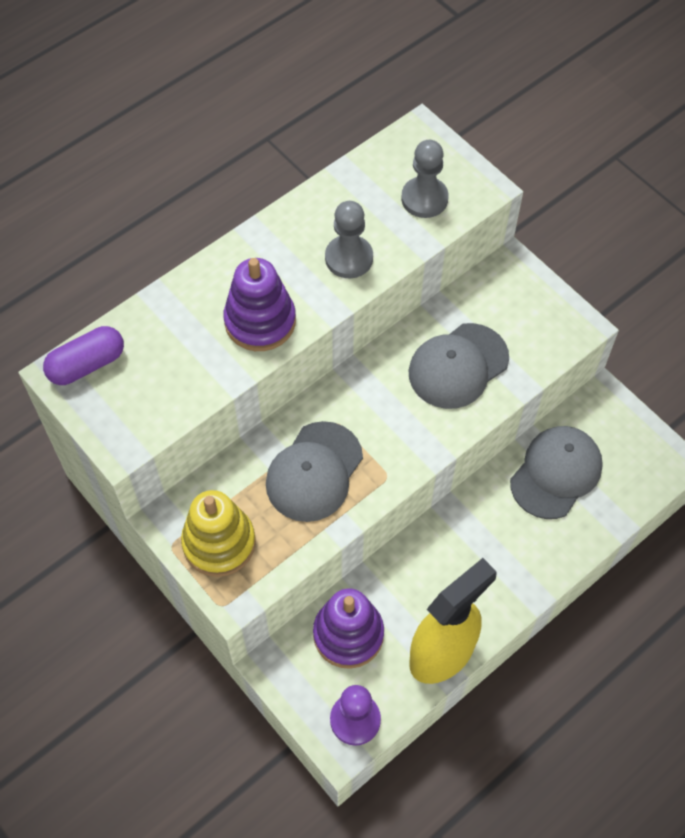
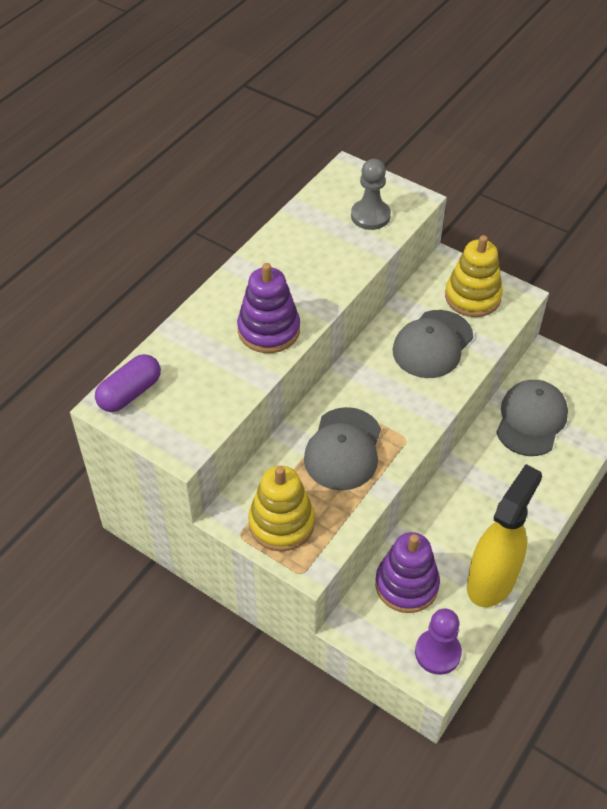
camera: 15 degrees left, 10 degrees down
grey pawn [325,201,373,278] -> none
none -> yellow stacking toy [445,235,503,317]

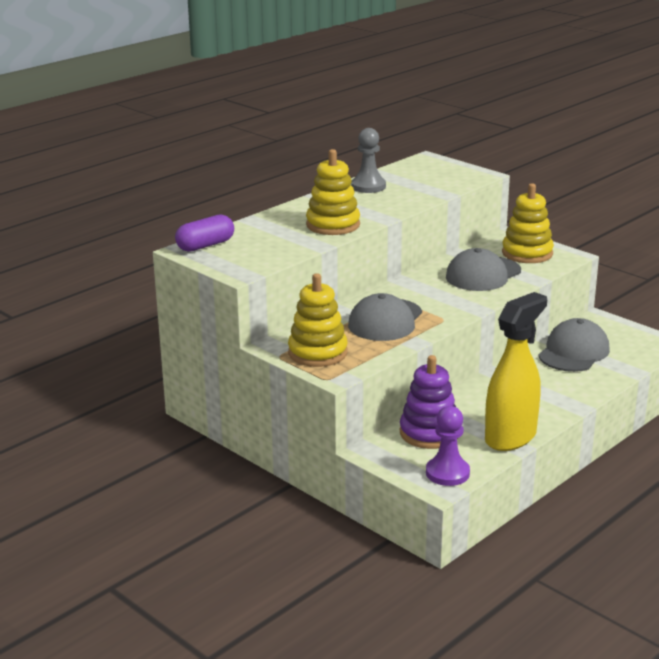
camera: 10 degrees right, 25 degrees down
purple stacking toy [237,263,300,353] -> yellow stacking toy [306,149,360,235]
grey pawn [351,159,391,230] -> grey pawn moved to [351,128,386,193]

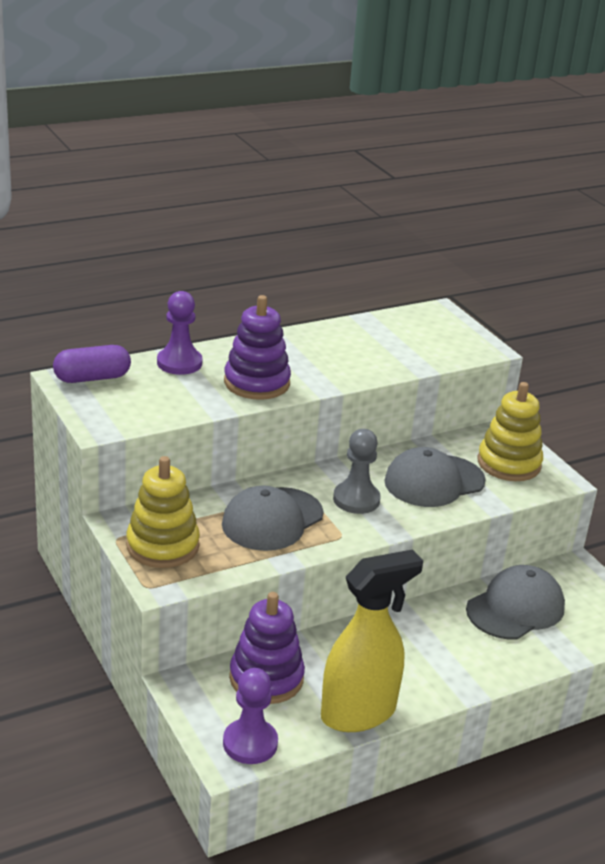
camera: 15 degrees right, 5 degrees up
yellow stacking toy [306,149,360,235] -> purple stacking toy [224,295,291,400]
grey pawn [351,128,386,193] -> grey pawn moved to [333,429,381,514]
none -> purple pawn [157,291,203,375]

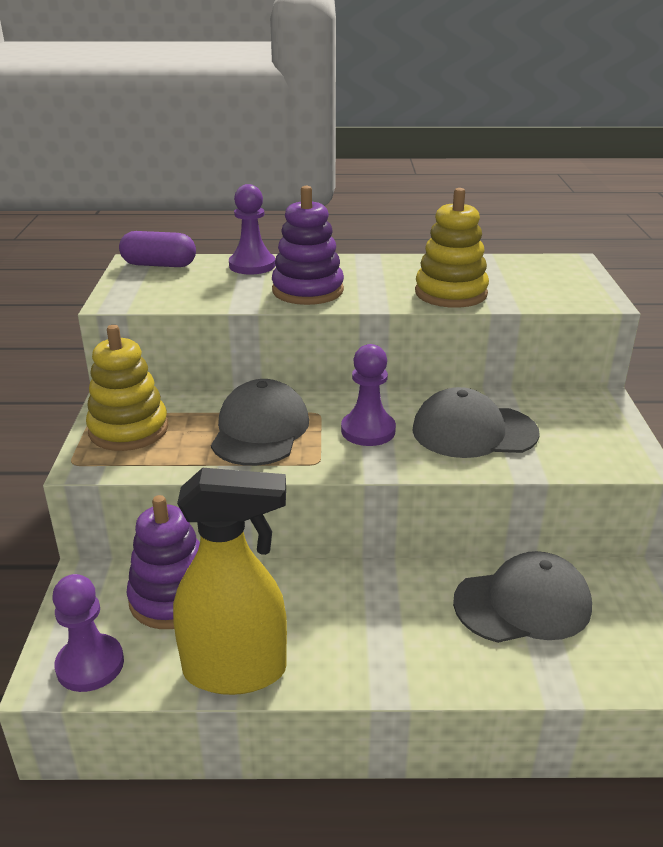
camera: 30 degrees right, 0 degrees up
grey cap [222,486,324,551] -> grey cap turned 120 degrees clockwise [211,379,309,466]
grey pawn [333,429,381,514] -> purple pawn [341,344,396,446]
yellow stacking toy [478,382,543,481] -> yellow stacking toy moved to [415,188,489,308]

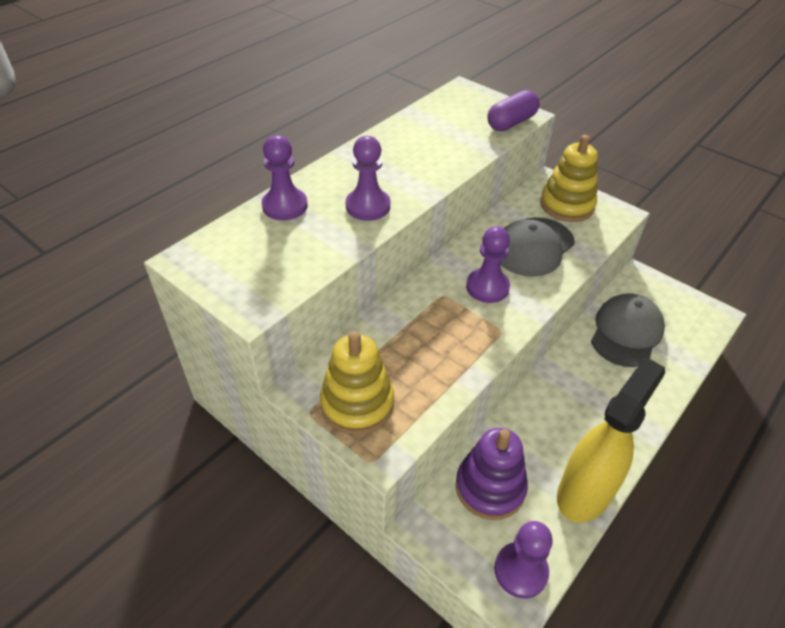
camera: 50 degrees left, 15 degrees up
purple capsule [119,231,196,267] -> purple capsule moved to [487,90,540,131]
grey cap [211,379,309,466] -> none
purple stacking toy [272,186,344,305] -> purple pawn [346,136,390,221]
yellow stacking toy [415,188,489,308] -> yellow stacking toy moved to [540,135,598,222]

